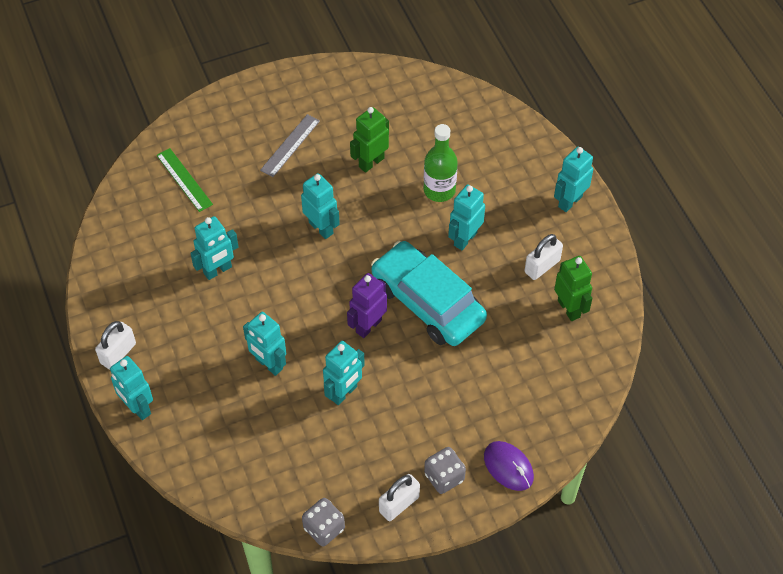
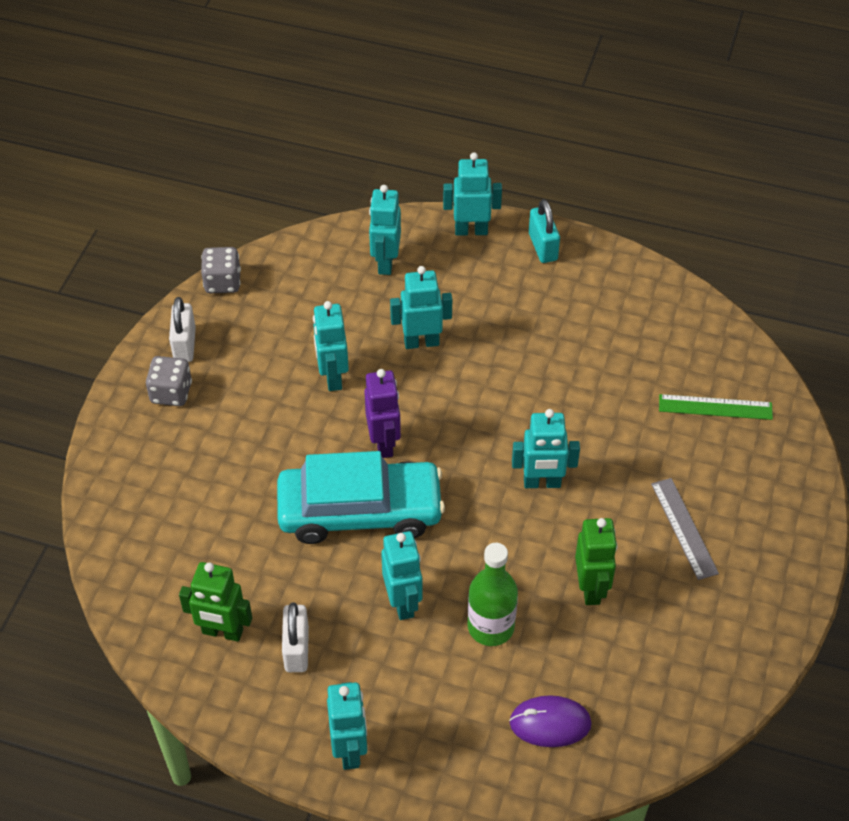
camera: 130 degrees right, 5 degrees down
white padlock [95,321,136,370] -> turquoise padlock [529,199,560,263]
turquoise robot [190,216,239,280] -> turquoise robot moved to [369,185,401,275]
purple mouse [484,441,534,491] -> purple mouse moved to [509,695,592,747]

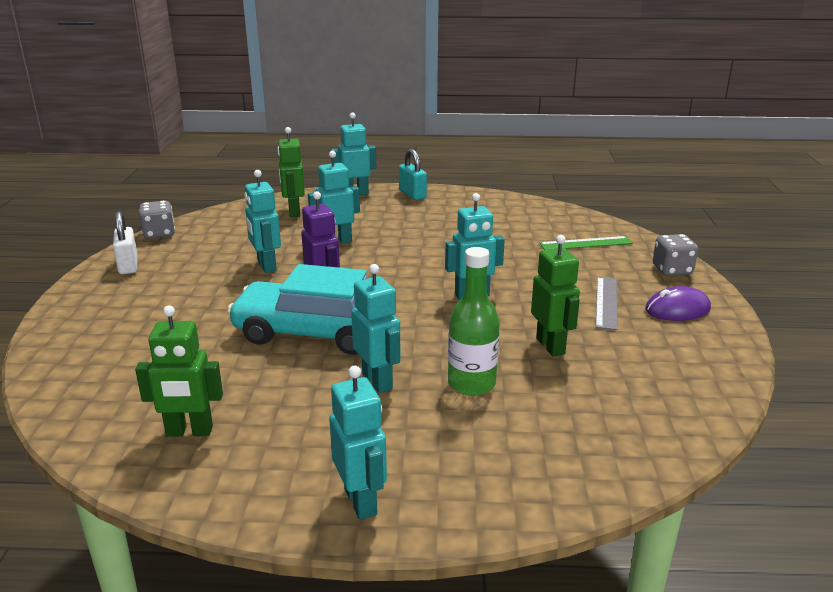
camera: 15 degrees left, 25 degrees down
grey dice [146,356,192,406] -> grey dice moved to [653,234,698,276]
turquoise car [277,451,445,544] -> turquoise car turned 150 degrees counterclockwise [227,264,368,355]
white padlock [282,602,309,672] -> none
turquoise robot [369,185,401,275] -> green robot [277,127,305,217]
purple mouse [509,695,592,747] -> purple mouse moved to [645,286,711,321]
grey ruler [651,478,719,580] -> grey ruler turned 45 degrees clockwise [596,277,618,330]

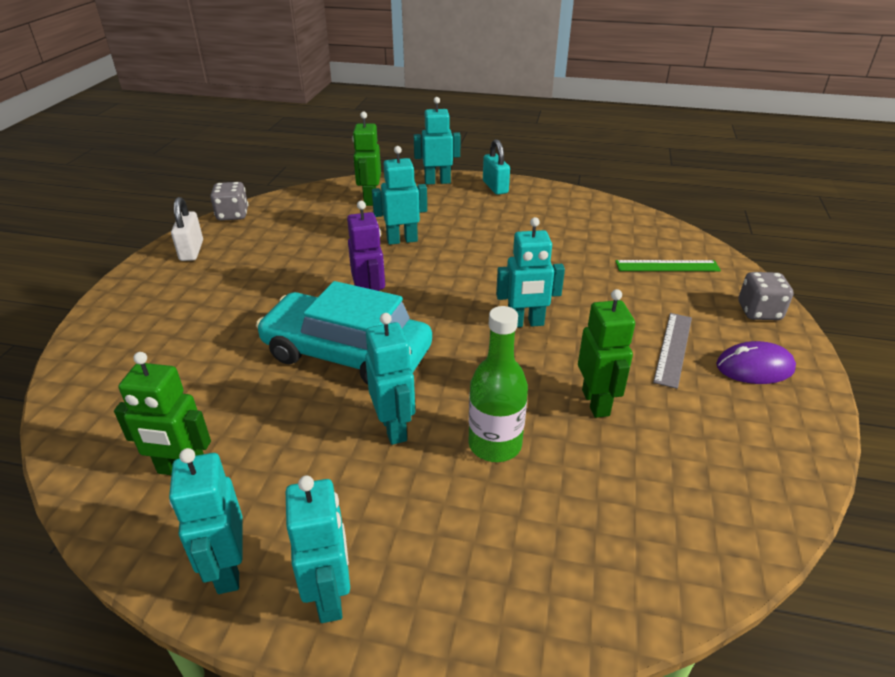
camera: 10 degrees right, 10 degrees up
turquoise robot [244,170,281,273] -> turquoise robot moved to [169,448,243,594]

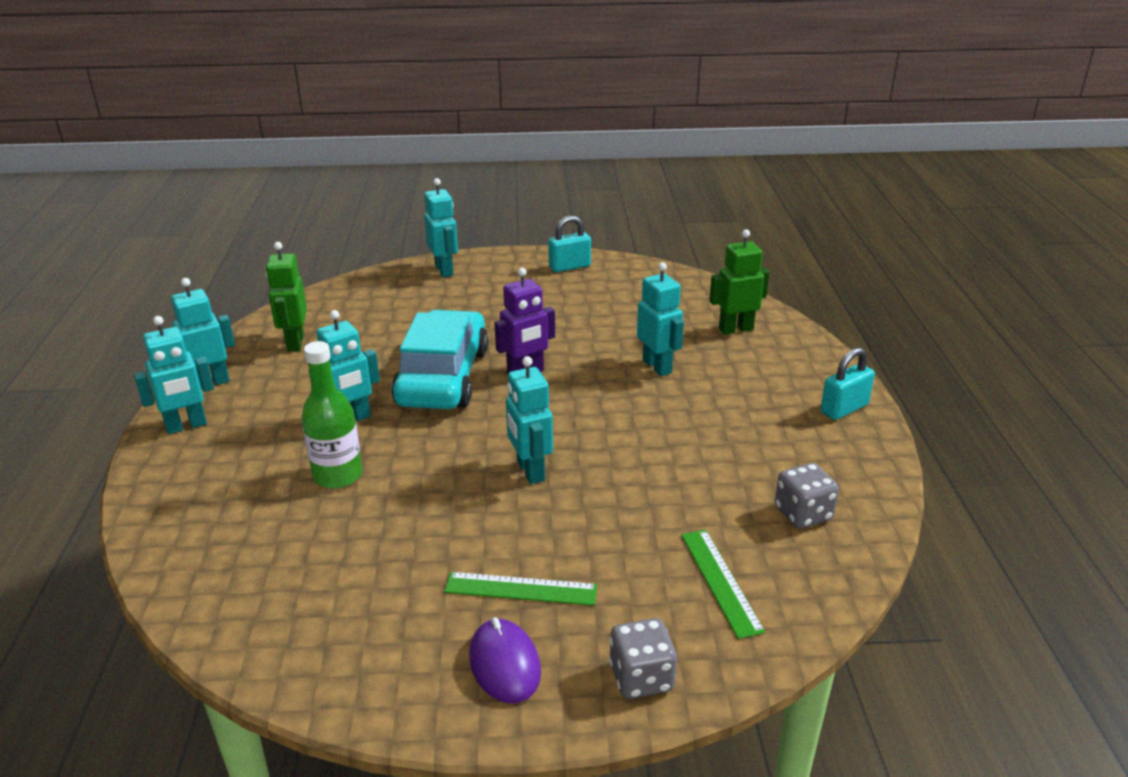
camera: 75 degrees right, 5 degrees down
white padlock [171,197,203,261] -> turquoise padlock [548,215,591,272]
grey dice [210,182,248,221] -> grey dice moved to [775,463,839,529]
turquoise robot [413,97,461,185] -> turquoise robot moved to [424,178,458,277]
green robot [578,289,635,418] -> none
grey ruler [653,313,692,389] -> green ruler [444,572,598,606]

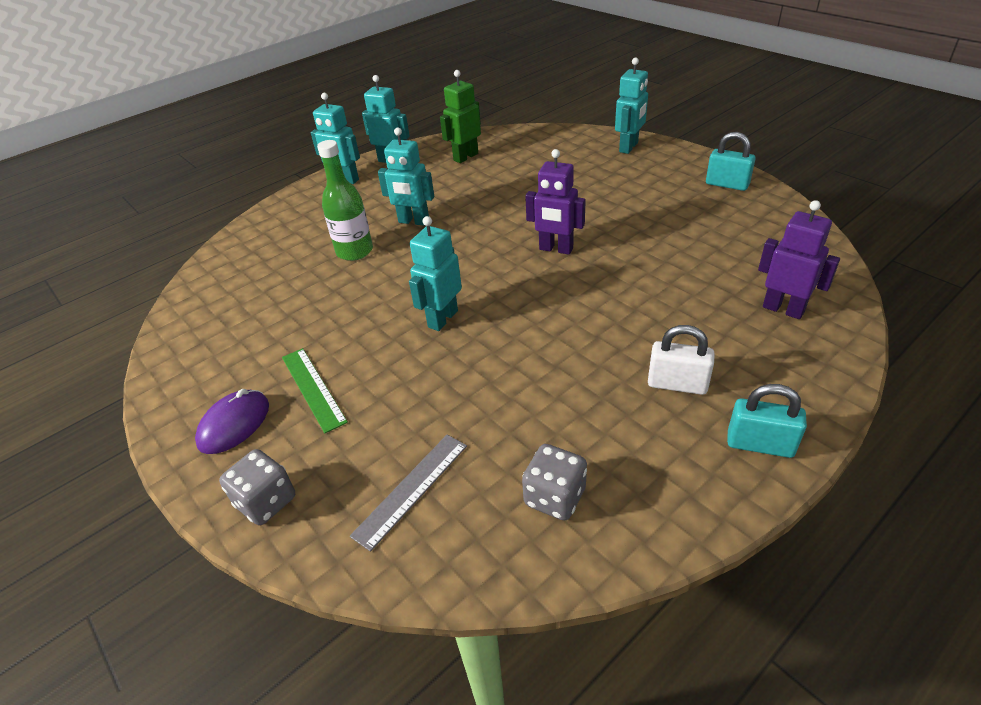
camera: 55 degrees right, 10 degrees up
turquoise car [391,310,488,409] -> none
turquoise robot [637,262,684,376] -> none
green ruler [681,530,765,639] -> grey ruler [350,435,467,552]
green robot [709,229,769,335] -> purple robot [758,200,840,319]
none -> white padlock [648,325,715,395]

